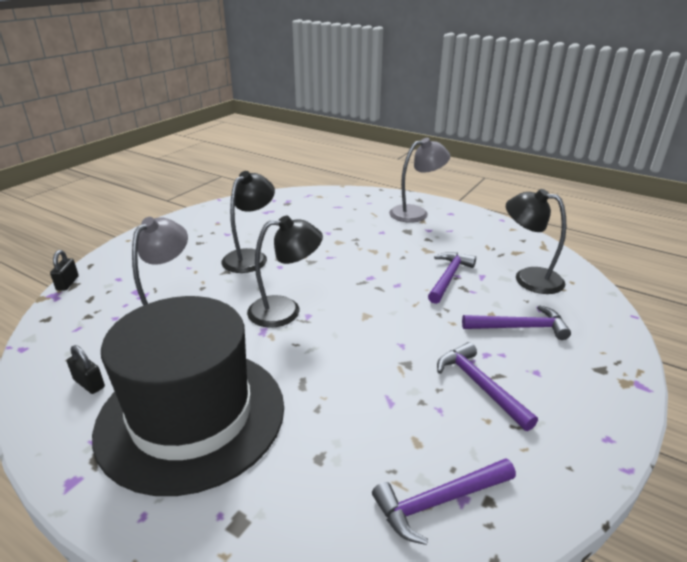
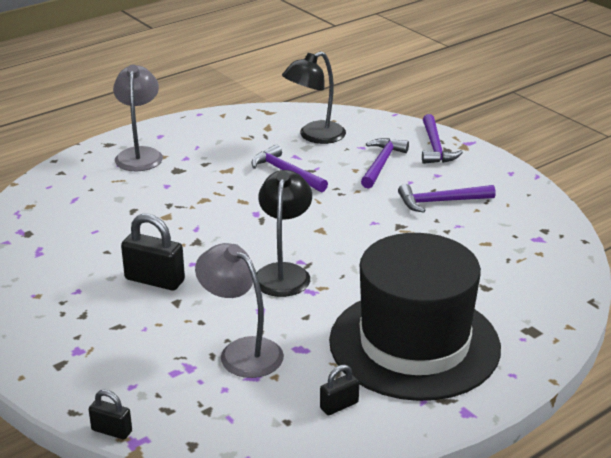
camera: 70 degrees left, 0 degrees up
black lamp [221,171,275,273] -> black padlock [121,214,185,290]
purple hammer [372,458,516,545] -> purple hammer moved to [422,114,463,164]

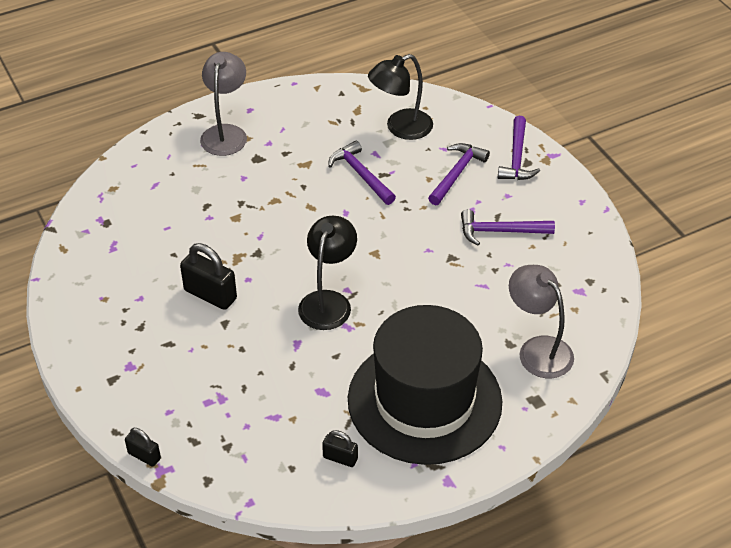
camera: 10 degrees right, 15 degrees up
grey lamp [195,243,284,378] -> grey lamp moved to [509,265,574,378]
black padlock [320,365,359,415] -> black padlock turned 45 degrees clockwise [322,430,358,467]

